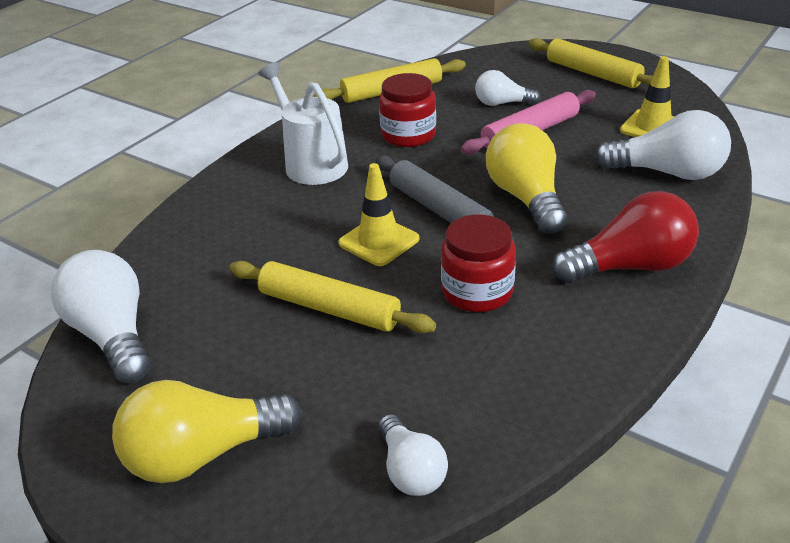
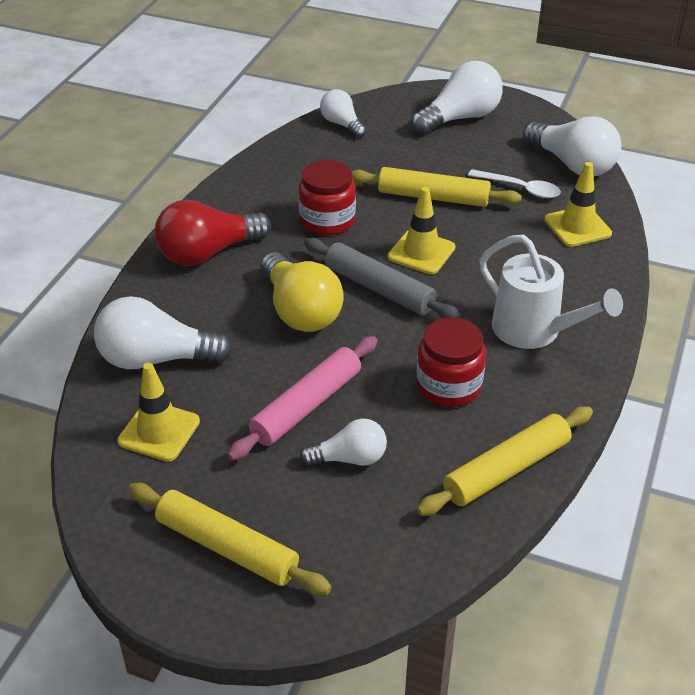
camera: 165 degrees right, 5 degrees up
yellow light bulb [112,380,302,483] -> white light bulb [412,61,503,135]
none -> white spoon [468,169,561,198]
none -> yellow traffic cone [544,162,612,247]

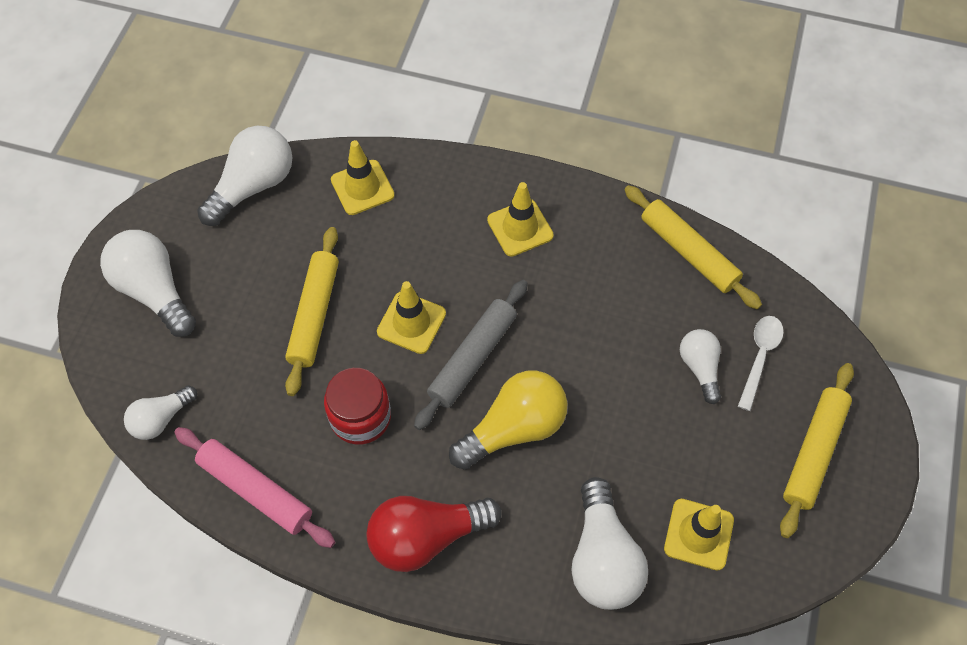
camera: 95 degrees left, 20 degrees up
red light bulb [154,200,271,266] -> red light bulb turned 105 degrees clockwise [366,496,501,572]
pink rolling pin [227,336,378,461] -> pink rolling pin moved to [174,427,335,548]
red jar [417,317,486,407] -> none
white spoon [468,169,561,198] -> white spoon moved to [738,316,784,411]
white watering can [479,235,623,349] -> yellow traffic cone [487,182,554,257]

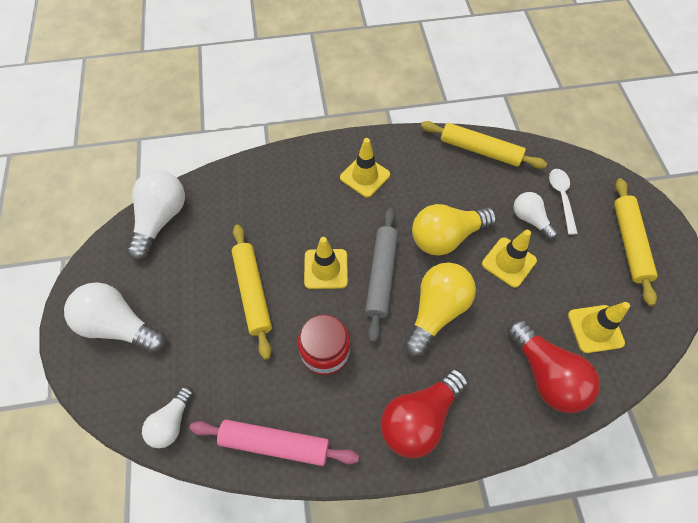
camera: 25 degrees left, 0 degrees up
yellow traffic cone [331,140,395,215] -> yellow traffic cone moved to [482,230,537,288]
white light bulb [571,477,648,610] -> red light bulb [507,319,600,413]
none -> yellow light bulb [412,204,497,256]

